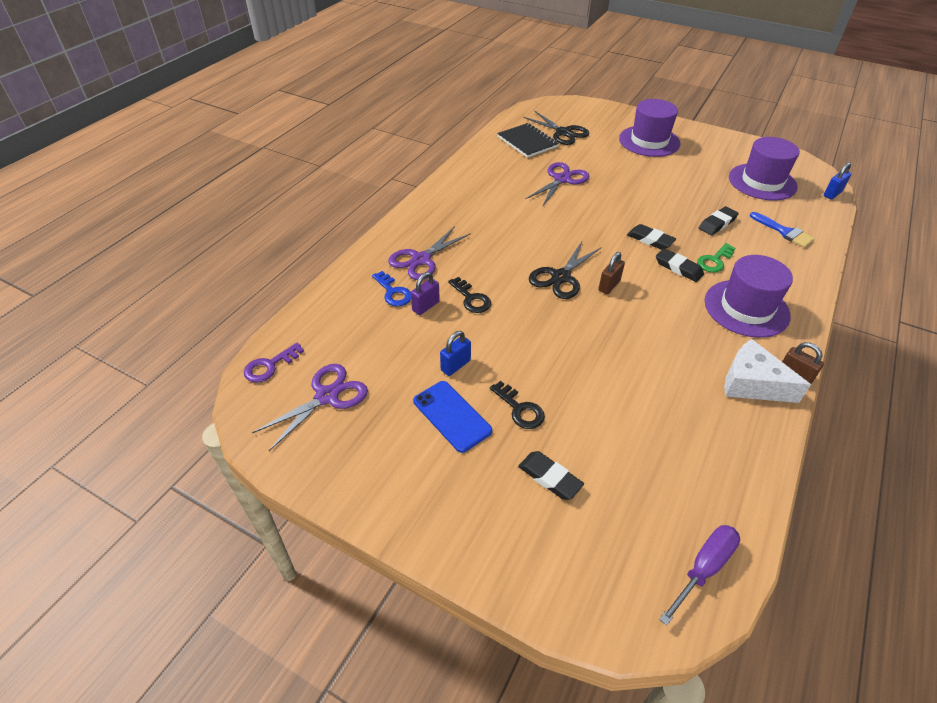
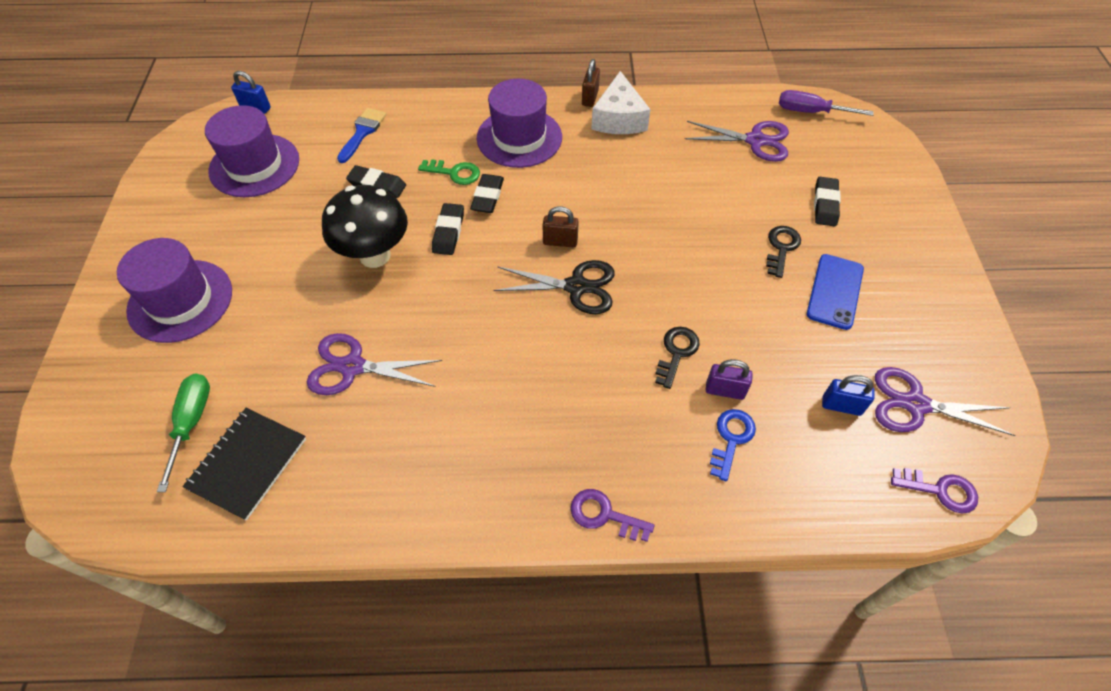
camera: 120 degrees left, 10 degrees up
purple scissors [388,226,471,280] -> purple scissors moved to [685,121,789,162]
blue padlock [440,331,471,376] -> blue padlock moved to [822,375,874,416]
black scissors [523,111,590,145] -> green screwdriver [157,373,210,492]
none -> black mushroom [322,185,408,268]
none -> purple key [570,489,655,542]

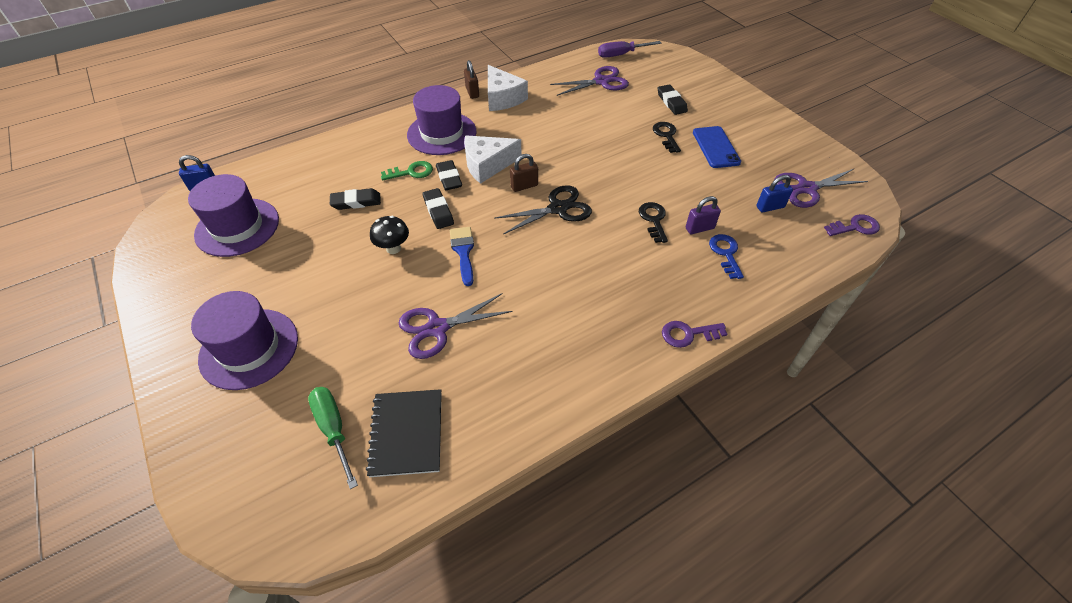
camera: 30 degrees left, 5 degrees down
black mushroom [322,185,408,268] -> black mushroom [370,216,409,254], size x0.55
blue brush [337,108,386,163] -> blue brush moved to [450,227,474,286]
none -> white cheese [464,135,522,184]

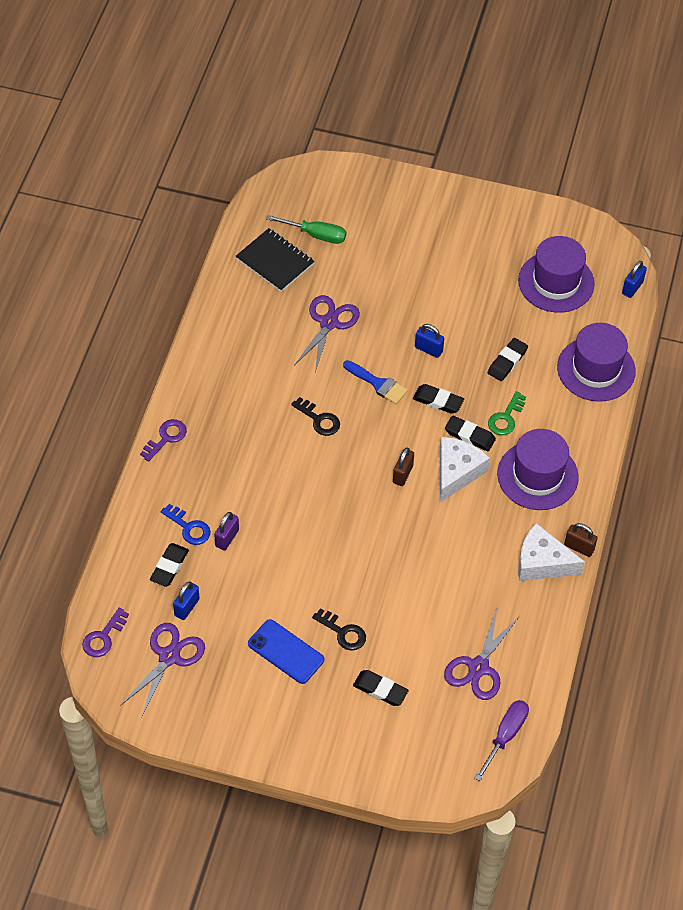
camera: 135 degrees right, 5 degrees up
purple hat [191,291,298,390] -> purple hat moved to [557,323,636,402]
black mushroom [370,216,409,254] -> blue padlock [415,324,444,358]
black scissors [494,185,592,234] -> none
black key [639,202,668,243] -> black key moved to [291,397,340,436]
none -> black eraser [150,543,189,587]

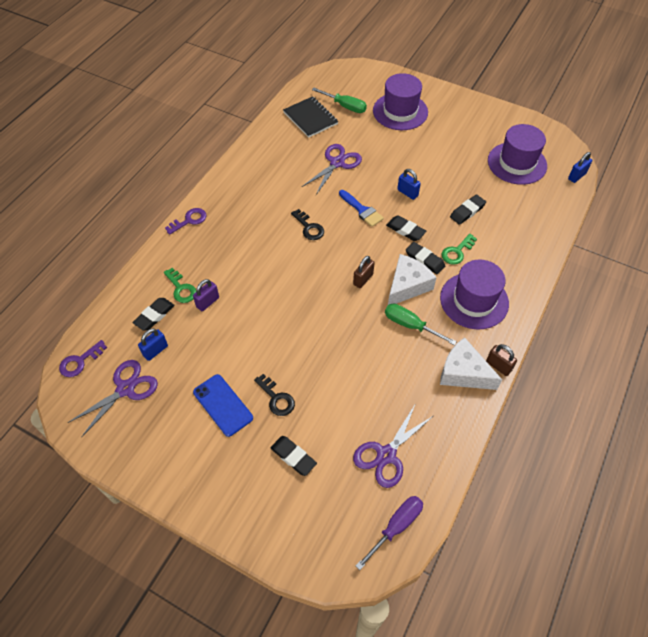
camera: 15 degrees right, 0 degrees up
blue key [161,504,211,545] -> green key [164,268,196,303]
purple hat [557,323,636,402] -> purple hat moved to [373,73,428,130]
none -> green screwdriver [385,304,457,345]

